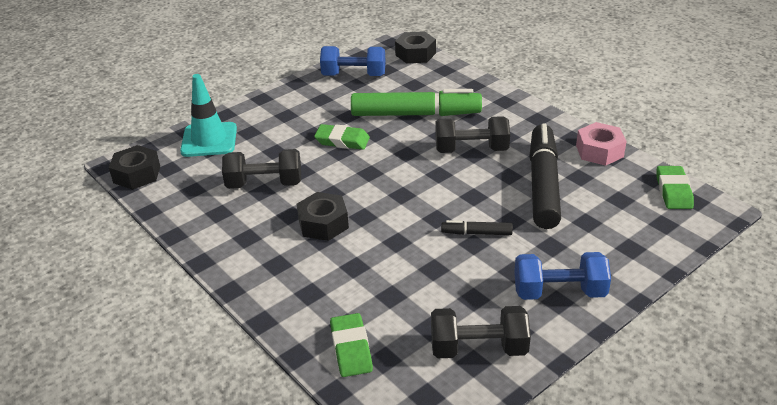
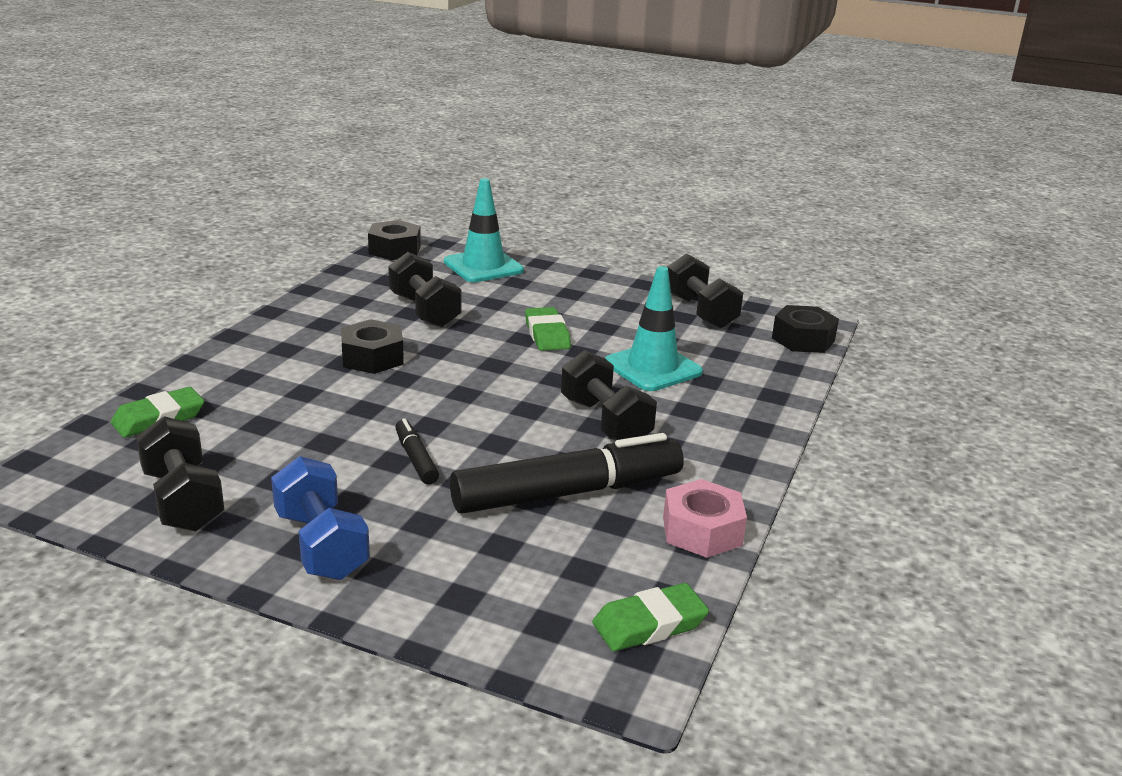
camera: 60 degrees right, 10 degrees down
blue dumbbell [320,46,386,76] -> black dumbbell [667,253,743,329]
green marker [351,89,482,116] -> turquoise traffic cone [605,266,703,391]

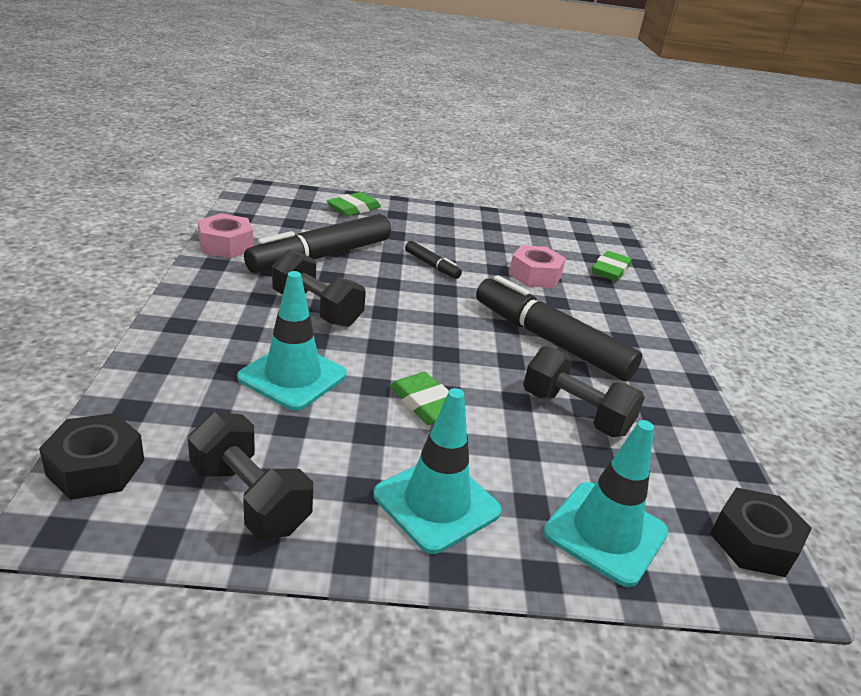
camera: 155 degrees right, 5 degrees up
black dumbbell [136,416,224,532] -> none
blue dumbbell [271,456,370,580] -> none
black nut [341,319,404,374] -> black marker [476,275,642,381]
green eraser [592,583,709,651] -> green eraser moved to [327,192,381,216]
none -> turquoise traffic cone [373,388,502,554]
none -> pink nut [509,245,566,288]

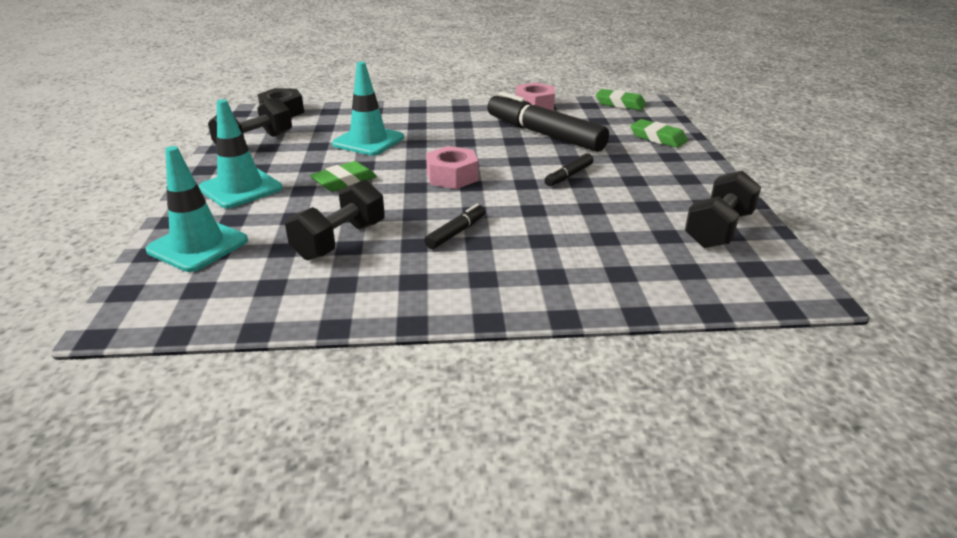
camera: 90 degrees right, 0 degrees up
black dumbbell [272,250,366,327] -> black dumbbell moved to [685,170,761,248]
black marker [476,275,642,381] -> black marker [424,204,485,249], size x0.45
pink nut [509,245,566,288] -> pink nut moved to [426,146,478,189]
green eraser [592,251,632,281] -> green eraser moved to [596,89,646,110]
black nut [710,487,812,577] -> none

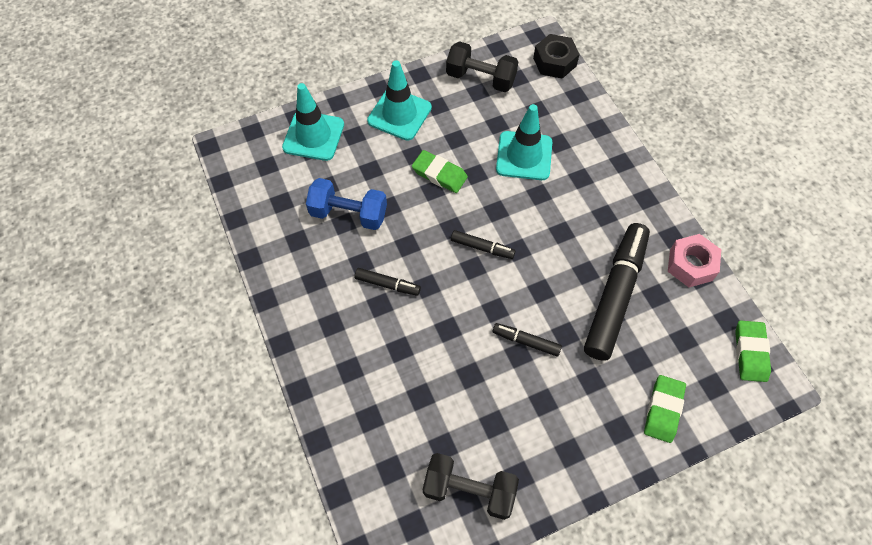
camera: 70 degrees right, 30 degrees up
black dumbbell [285,179,385,260] -> blue dumbbell [306,178,387,230]
pink nut [426,146,478,189] -> black marker [451,230,515,259]

